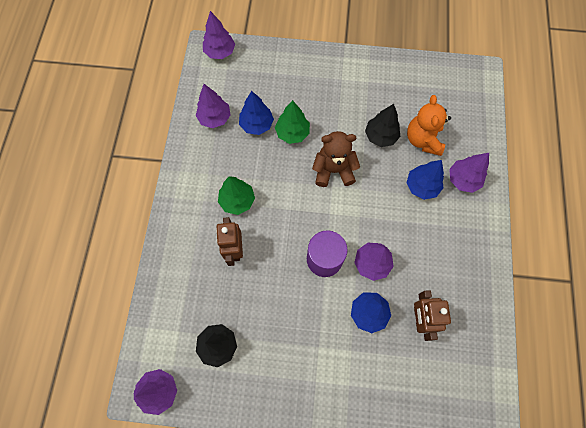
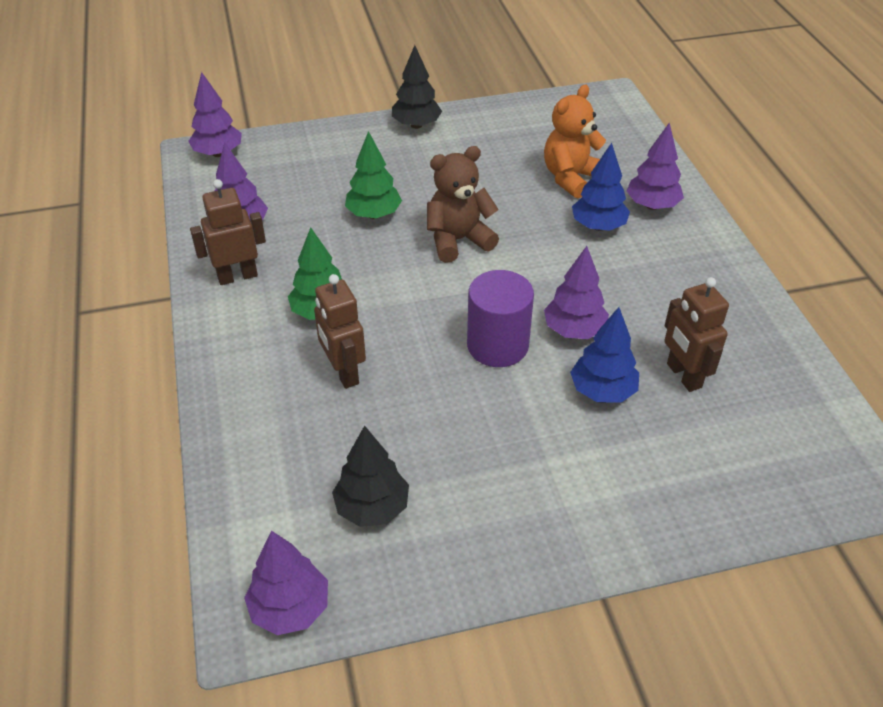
camera: 20 degrees left, 25 degrees down
blue tree [239,91,274,135] -> none
black tree [365,104,400,147] -> black tree moved to [392,45,442,129]
orange teddy bear [407,95,451,156] -> orange teddy bear turned 60 degrees clockwise [544,85,606,198]
none -> brown robot [190,179,266,285]

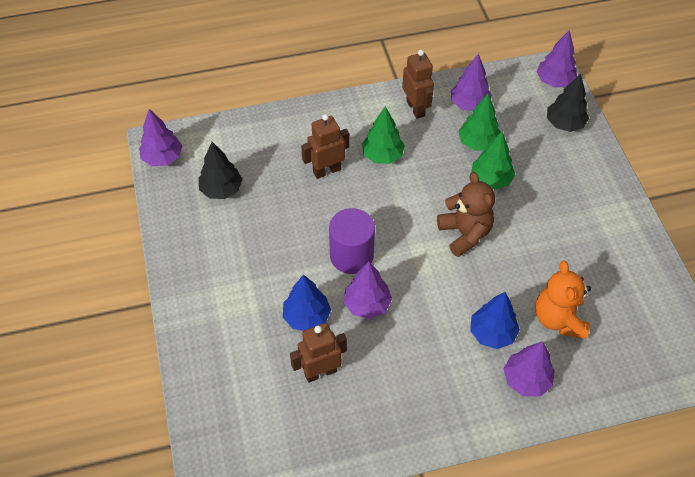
camera: 90 degrees right, 10 degrees up
black tree [392,45,442,129] -> black tree moved to [547,74,589,132]
orange teddy bear [544,85,606,198] -> orange teddy bear turned 135 degrees counterclockwise [535,261,591,339]
none -> green tree [458,94,501,151]

